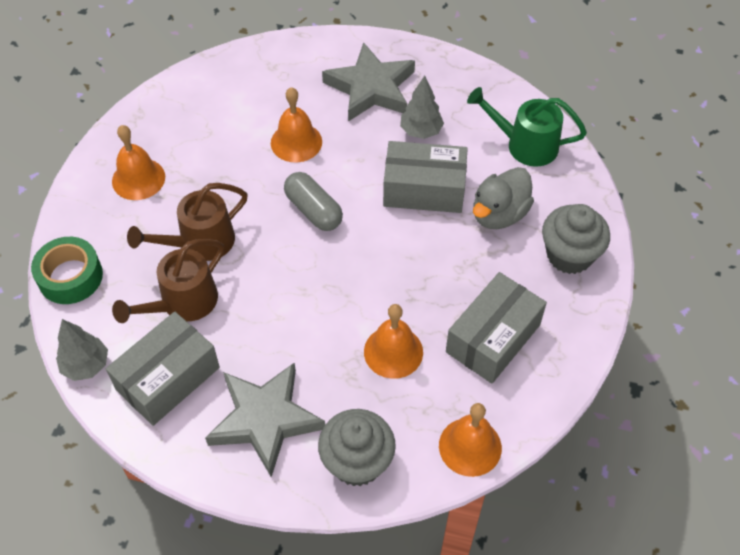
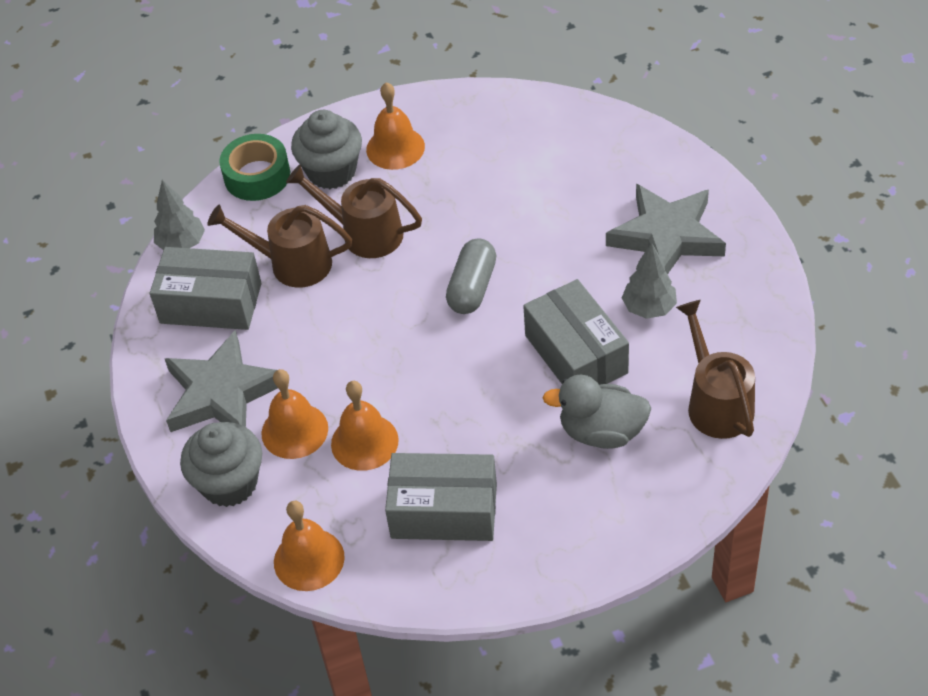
camera: 60 degrees right, 5 degrees down
orange bell [271,87,322,162] -> orange bell moved to [261,369,328,459]
green watering can [467,87,587,167] -> brown watering can [676,300,755,439]
grey cupcake [542,204,610,274] -> grey cupcake moved to [291,110,362,189]

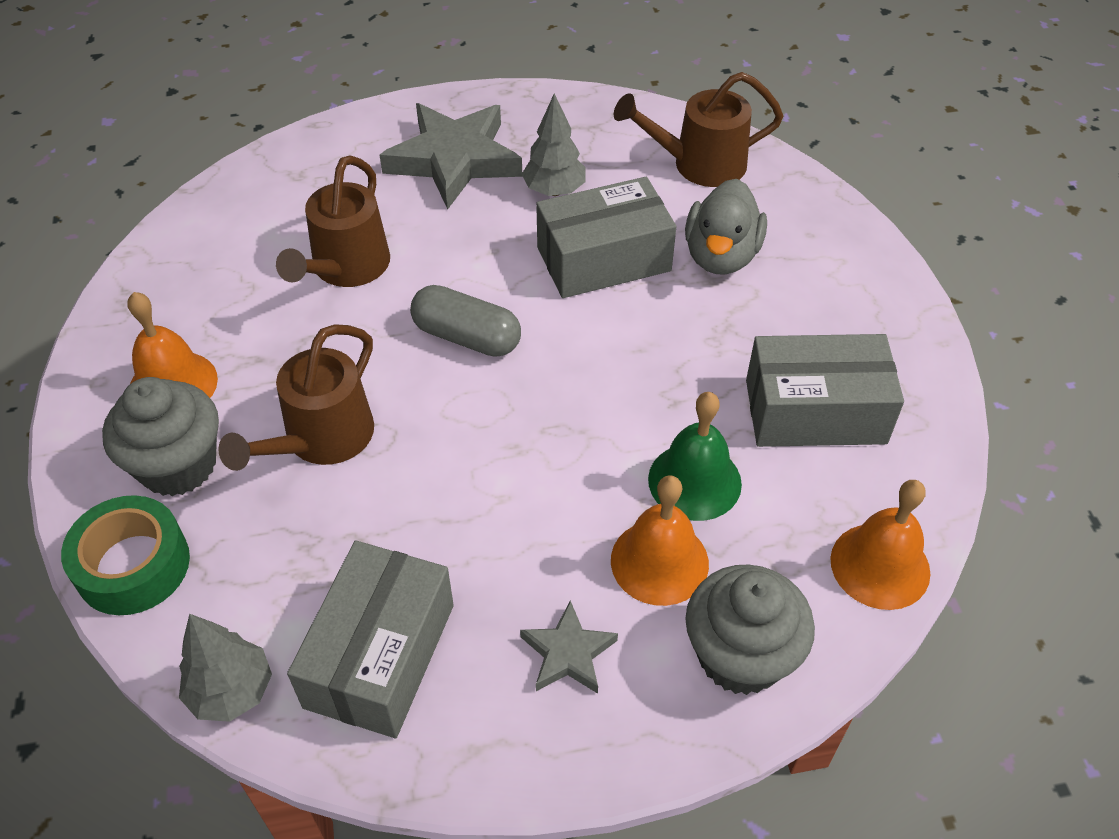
camera: 85 degrees left, 0 degrees up
grey star [165,330,278,432] -> grey star [520,600,618,694], size x0.50
brown watering can [207,205,352,288] -> brown watering can moved to [276,155,390,287]
orange bell [331,381,399,471] -> green bell [648,392,742,521]
grey box [385,453,497,541] -> grey box turned 75 degrees clockwise [746,334,904,447]

